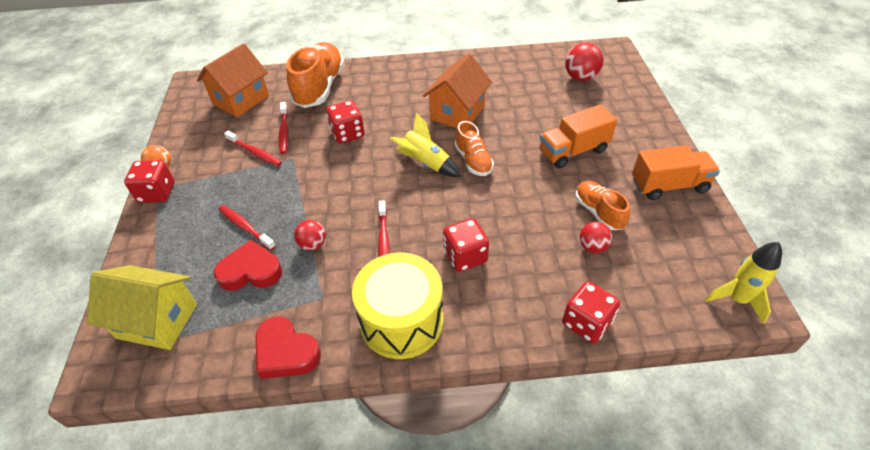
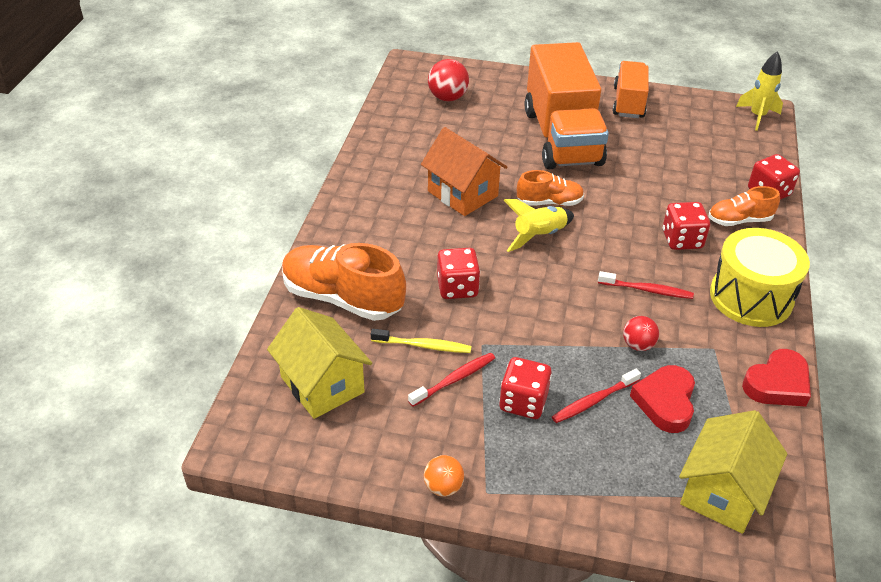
camera: 75 degrees left, 5 degrees down
red dice [124,160,175,203] -> red dice moved to [499,357,552,419]
orange house [197,43,269,117] -> yellow house [267,307,372,419]
red toothbrush [279,102,288,154] -> yellow toothbrush [371,329,472,353]
orange truck [540,105,617,168] -> orange truck [525,42,609,169], size x1.79
orange shoe [575,181,630,230] -> orange shoe moved to [709,186,780,226]
red ball [580,222,612,253] -> none

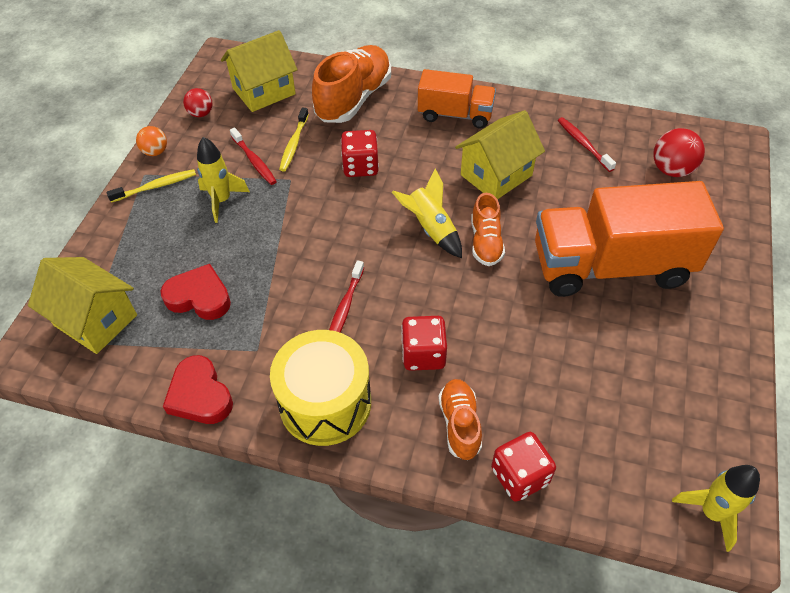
camera: 95 degrees right, 10 degrees up
orange house [421,127,507,216] -> yellow house [455,110,545,199]
red dice [499,357,552,419] -> yellow rocket [197,137,250,223]
red toothbrush [552,369,641,423] -> red toothbrush moved to [558,117,616,172]
orange truck [613,61,649,118] -> orange truck moved to [418,69,496,128]
red ball [623,316,659,351] -> red ball moved to [183,88,213,117]
none -> yellow toothbrush [107,169,196,203]

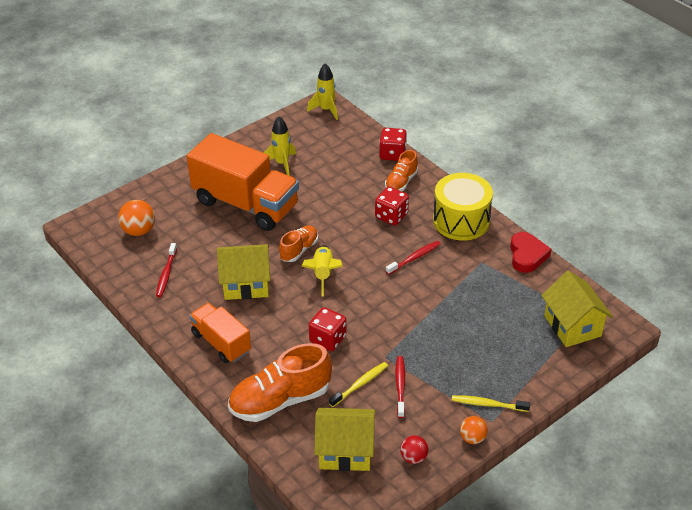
camera: 145 degrees left, 10 degrees down
red heart [160,264,231,320] -> none
yellow rocket [197,137,250,223] -> yellow rocket moved to [263,116,296,175]
red ball [653,128,705,177] -> orange ball [118,200,155,236]

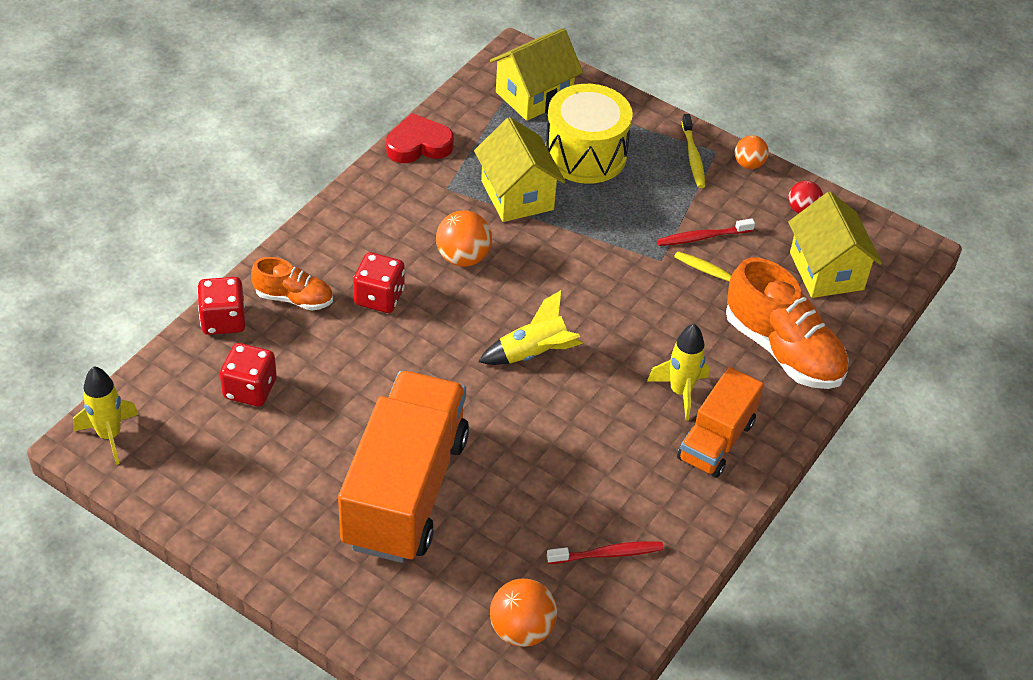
camera: 110 degrees left, 5 degrees up
yellow house [217,244,270,300] -> yellow house moved to [474,117,566,222]
yellow rocket [263,116,296,175] -> yellow rocket moved to [647,324,709,420]
orange shoe [279,225,318,262] -> none
red dice [309,307,347,351] -> red dice moved to [220,343,277,407]
red toothbrush [386,241,441,275] -> orange ball [436,210,492,267]
yellow drum [433,173,493,241] -> yellow drum moved to [545,84,633,184]

